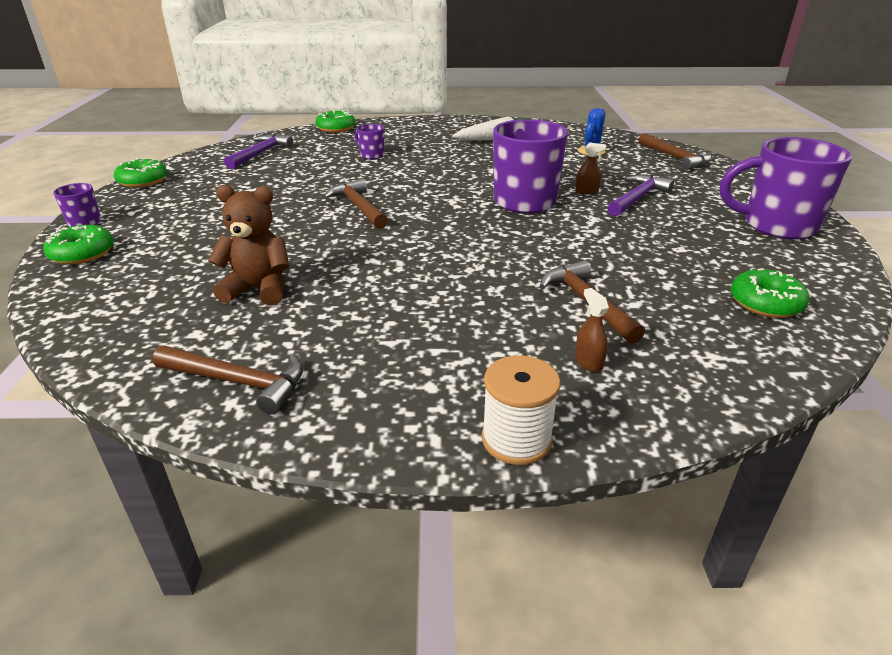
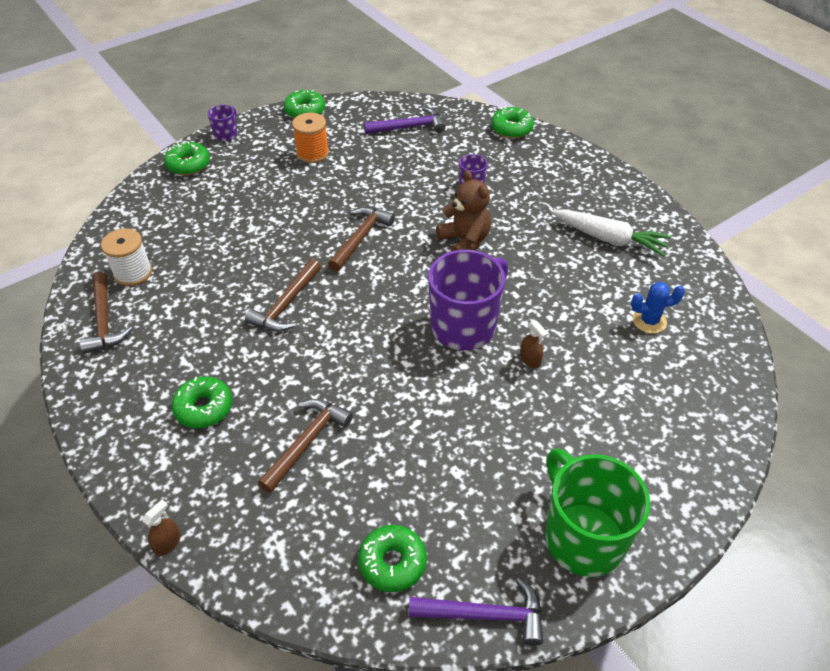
camera: 55 degrees right, 15 degrees up
brown teddy bear [208,185,289,306] -> brown teddy bear moved to [436,170,491,251]
white spool [482,355,561,465] -> white spool moved to [101,228,152,286]
brown spray bottle [575,288,609,372] -> brown spray bottle moved to [143,500,181,556]
purple hammer [607,175,674,217] -> purple hammer moved to [409,578,544,646]
brown hammer [639,133,712,170] -> brown hammer moved to [245,259,321,332]
purple mug [720,137,852,240] -> green mug [546,448,650,577]
none -> green donut [171,376,232,428]
none -> orange spool [292,112,329,163]

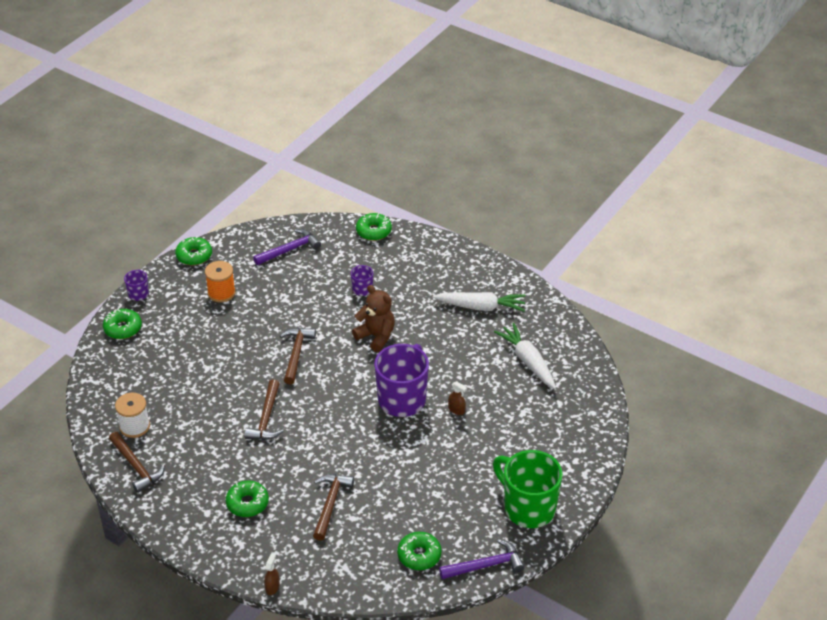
camera: 20 degrees left, 5 degrees down
blue cactus [631,282,685,334] -> white carrot [494,323,556,389]

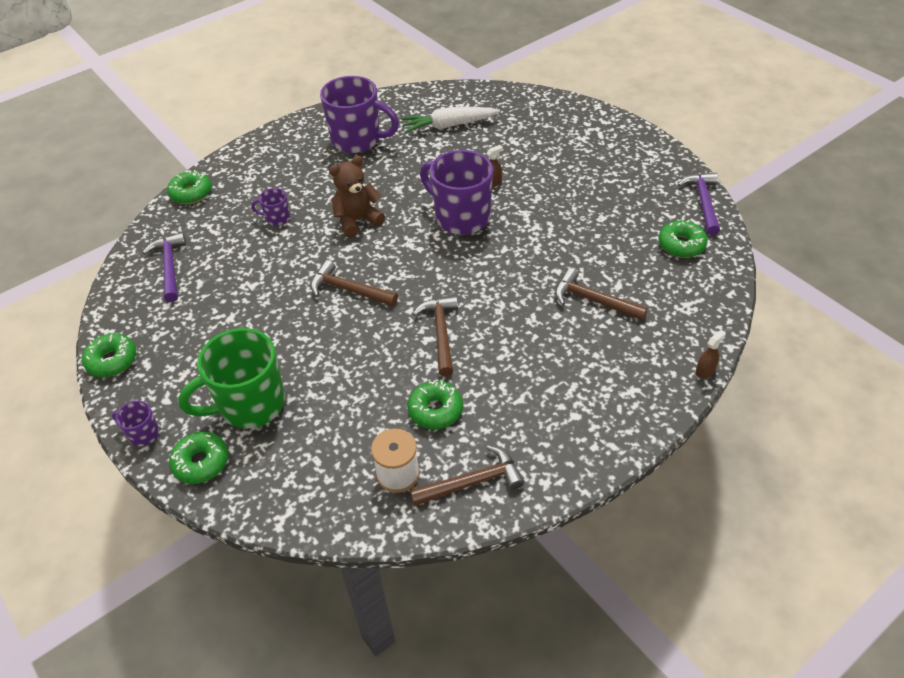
camera: 70 degrees left, 5 degrees up
orange spool [205,261,236,303] -> none
green donut [226,481,269,517] -> green donut moved to [407,380,463,429]
brown hammer [244,379,283,440] -> brown hammer turned 120 degrees counterclockwise [413,296,458,376]
brown spray bottle [264,553,280,595] -> brown spray bottle turned 105 degrees clockwise [695,330,726,378]
white carrot [433,292,526,312] -> purple mug [320,76,399,153]
green mug [493,450,563,528] -> green mug moved to [178,328,285,429]

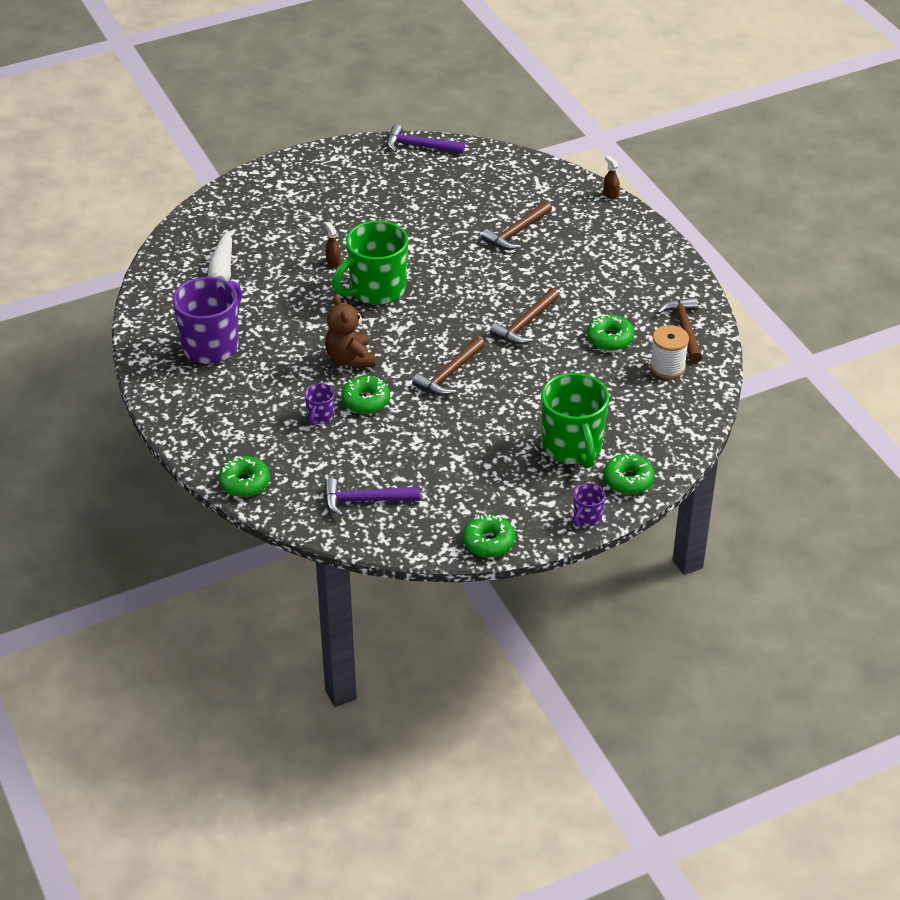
camera: 80 degrees left, 5 degrees down
brown hammer [413,296,458,376] -> brown hammer turned 60 degrees counterclockwise [490,288,559,344]
purple mug [420,150,493,235] -> green mug [332,221,408,305]
green donut [659,220,708,258] -> green donut moved to [341,376,390,414]

